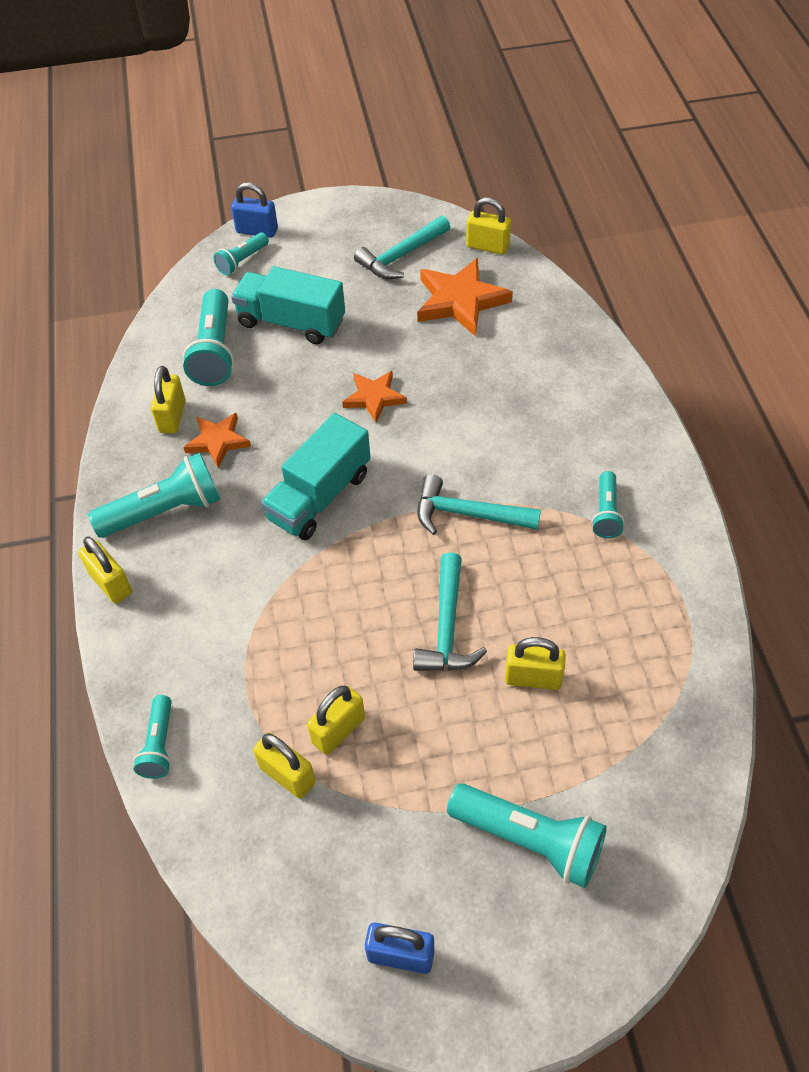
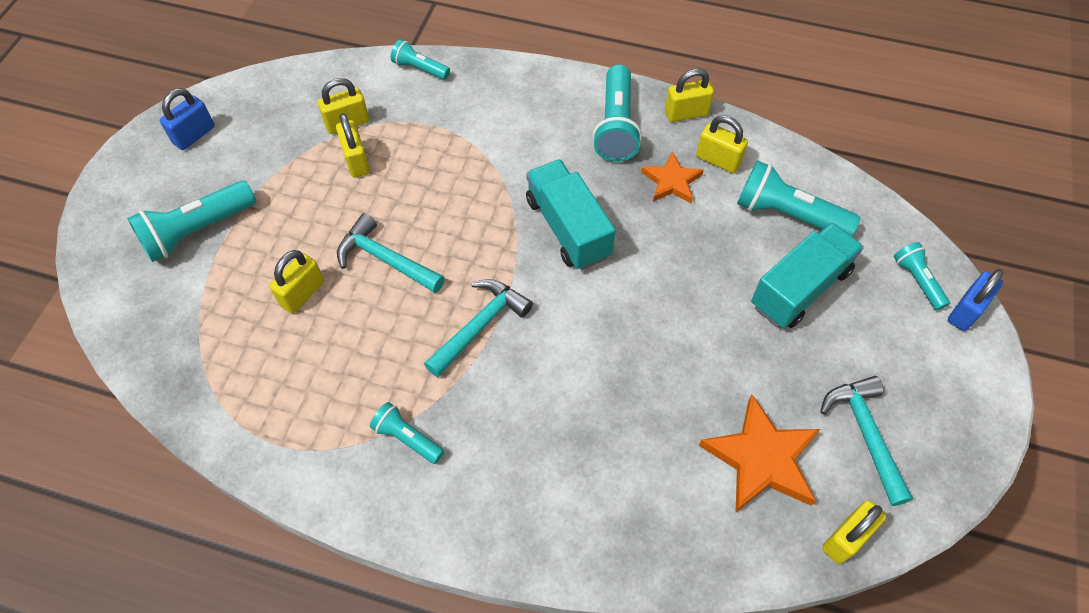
camera: 115 degrees right, 5 degrees up
yellow padlock [79,536,132,604] -> yellow padlock moved to [665,69,714,122]
orange star [342,371,407,423] -> none

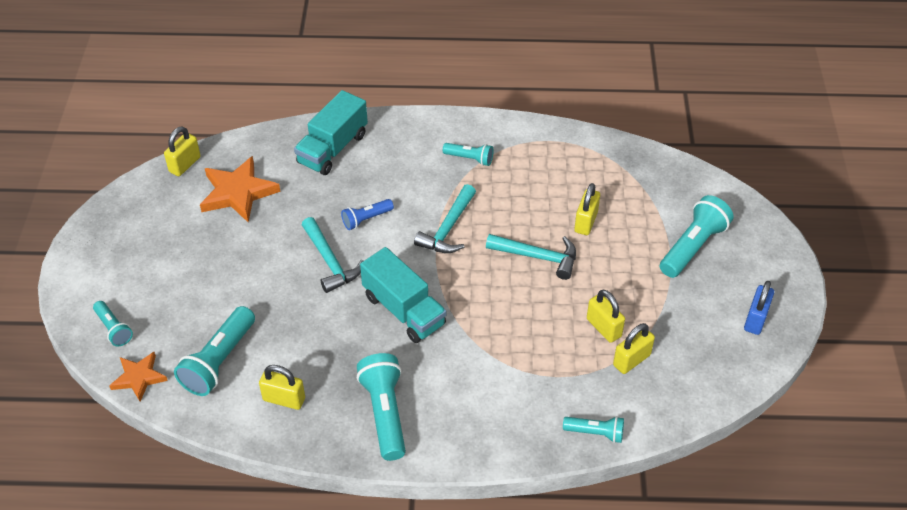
camera: 165 degrees right, 10 degrees down
orange star [641,151,704,204] -> orange star moved to [109,352,168,402]
yellow padlock [665,69,714,122] -> none
turquoise flashlight [737,160,860,236] -> turquoise flashlight turned 105 degrees clockwise [174,306,255,396]
turquoise truck [751,222,864,328] -> turquoise truck moved to [294,90,368,175]
turquoise hammer [820,376,913,506] -> turquoise hammer moved to [302,217,364,293]
blue padlock [948,269,1003,331] -> none
none -> blue flashlight [341,199,394,230]

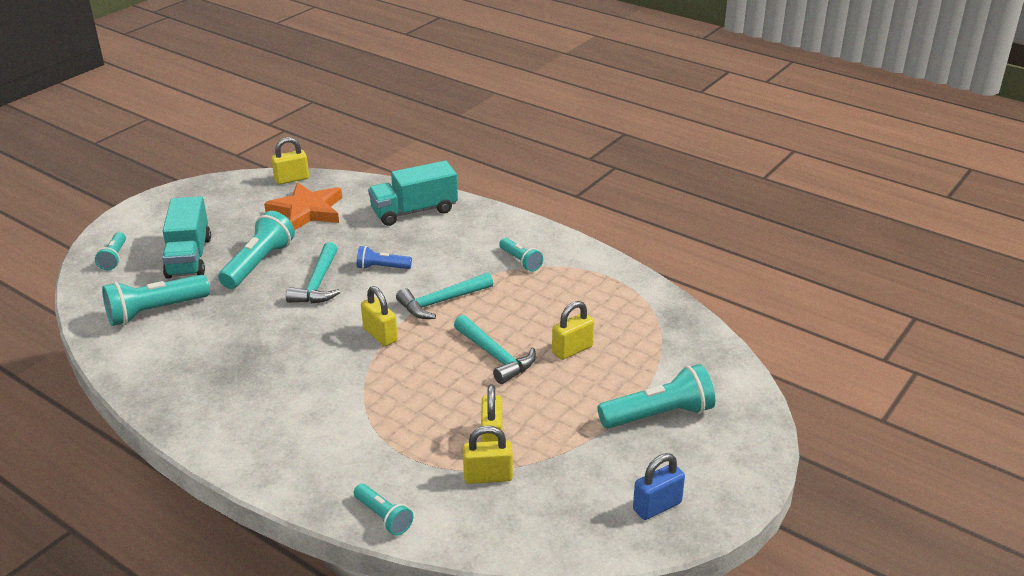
camera: 35 degrees right, 15 degrees down
orange star [109,352,168,402] -> none
yellow padlock [259,365,305,410] -> yellow padlock moved to [361,286,398,346]
turquoise flashlight [357,353,406,461] -> turquoise flashlight moved to [218,211,295,289]
turquoise truck [360,247,446,343] -> turquoise truck moved to [162,196,211,279]

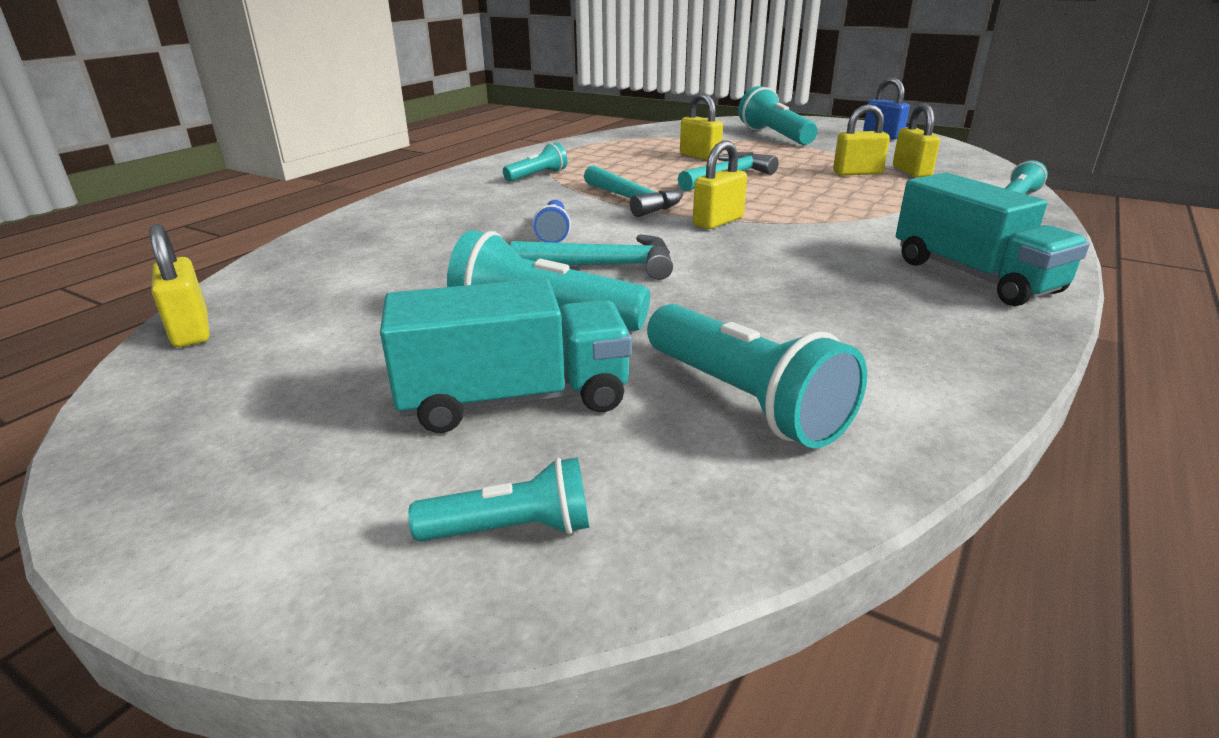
camera: 95 degrees left, 5 degrees down
orange star [264,182,342,230] -> none
turquoise truck [368,161,458,226] -> turquoise truck moved to [896,172,1090,306]

